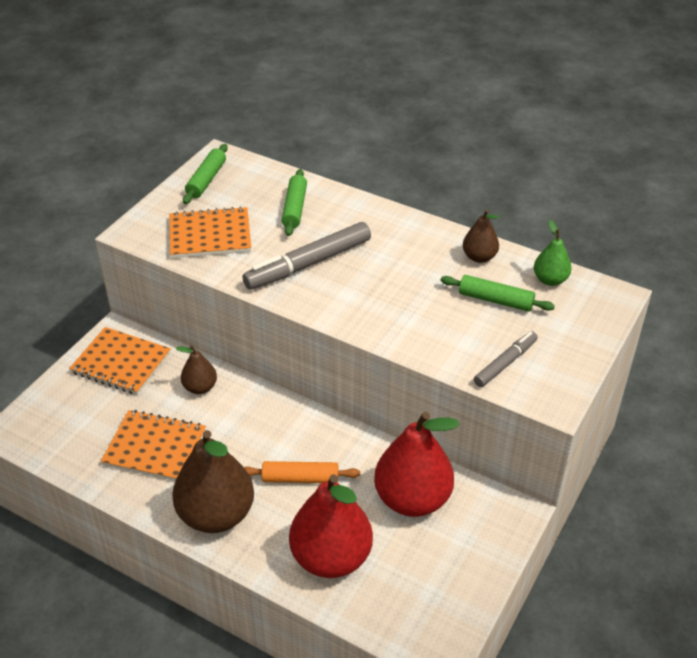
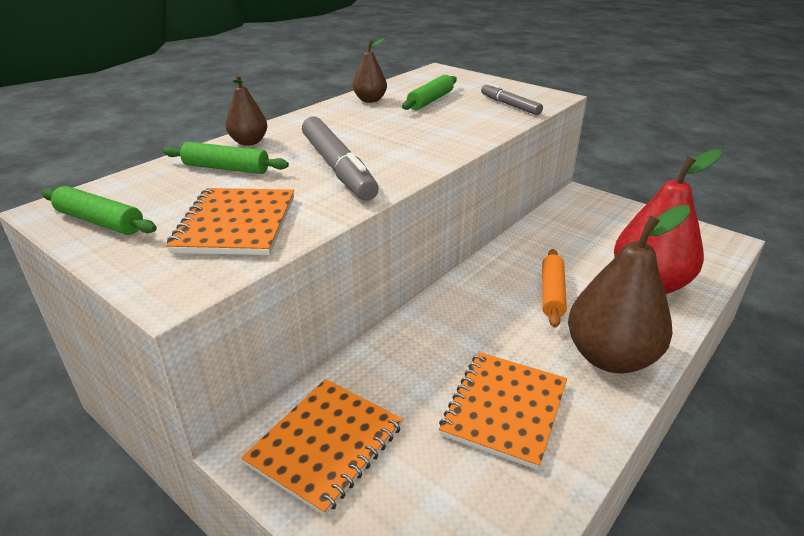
camera: 80 degrees left, 10 degrees down
brown pear [176,345,217,394] -> brown pear moved to [226,75,267,146]
red pear [374,412,460,517] -> none
green pear [534,220,572,286] -> none

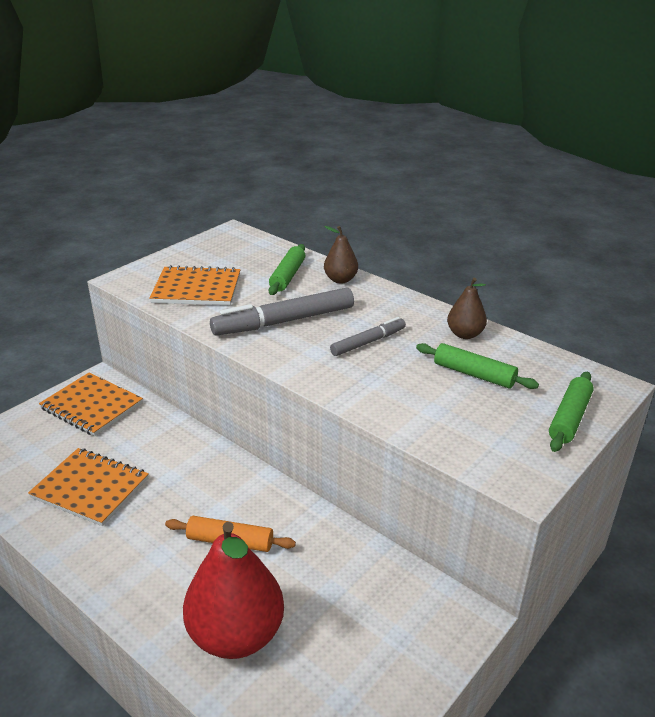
camera: 90 degrees right, 0 degrees up
green rolling pin [42,186,157,235] -> green rolling pin moved to [549,372,594,452]
grey marker [481,83,543,115] -> grey marker moved to [330,317,406,356]
brown pear [568,205,691,373] -> none

